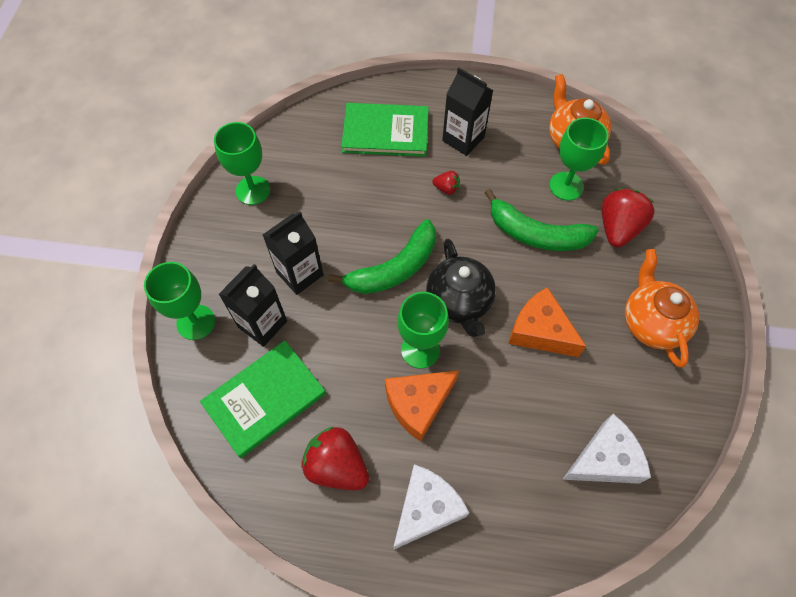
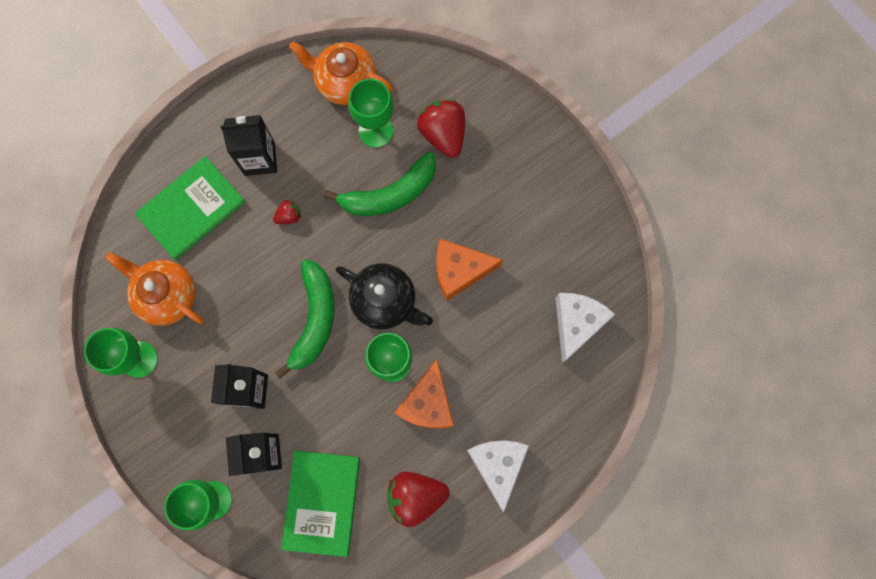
camera: 45 degrees left, 15 degrees up
orange teapot [625,249,699,367] -> orange teapot moved to [105,252,204,326]

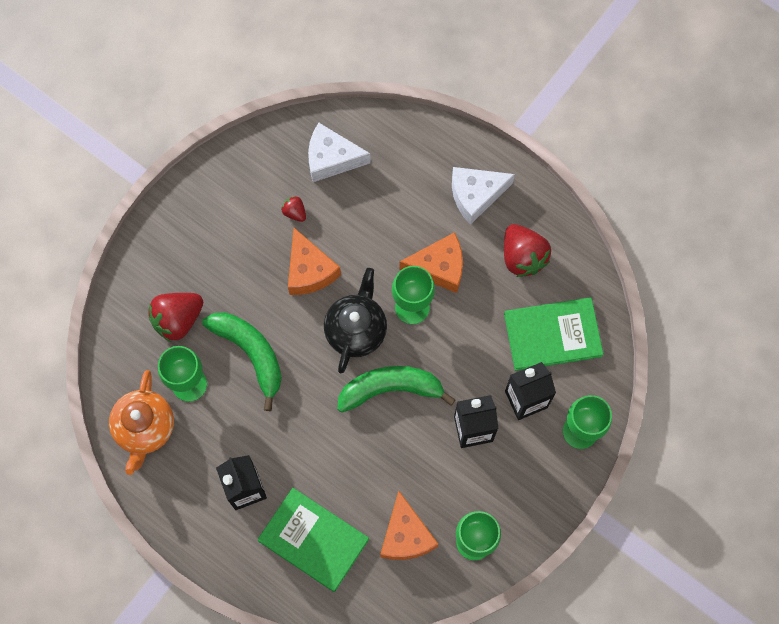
camera: 105 degrees left, 5 degrees down
orange teapot [105,252,204,326] -> orange cheese [380,491,438,560]
red strawberry [273,200,301,224] -> red strawberry moved to [281,196,306,222]

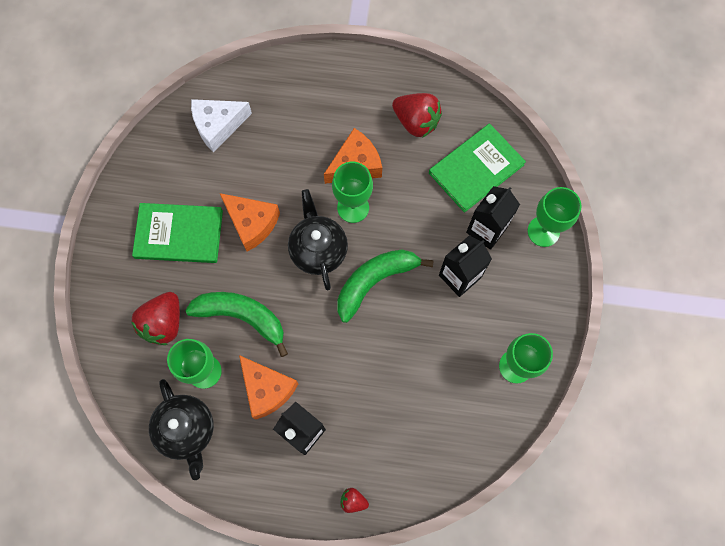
camera: 30 degrees left, 0 degrees up
orange teapot [109,370,174,475] -> black teapot [149,379,214,480]
green book [258,488,369,592] -> green book moved to [132,203,223,263]
red strawberry [281,196,306,222] -> red strawberry moved to [341,488,369,513]
orange cheese [380,491,438,560] -> orange cheese moved to [239,355,298,420]
white cheese [452,167,515,225] -> none

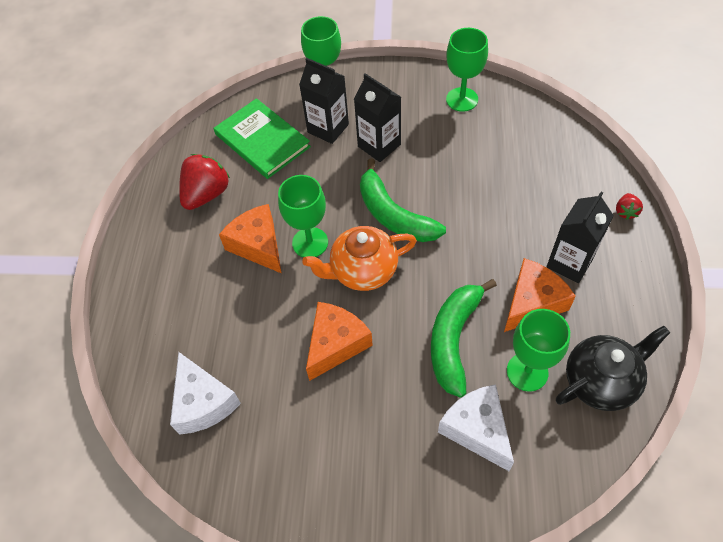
camera: 90 degrees left, 15 degrees down
red strawberry [131,292,180,345] -> white cheese [438,384,514,471]
green book [132,203,223,263] -> none
black teapot [288,189,348,290] -> orange teapot [302,226,417,291]

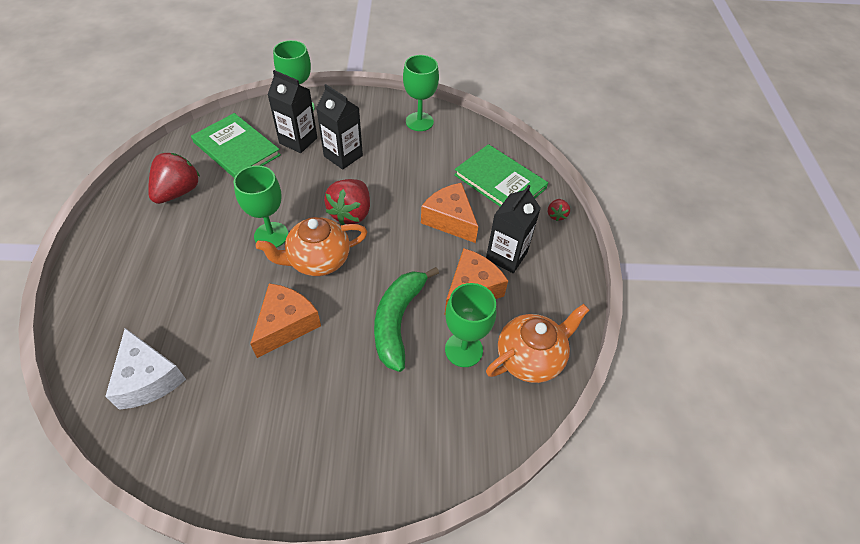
camera: 10 degrees left, 5 degrees down
orange cheese [219,204,282,273] -> orange cheese moved to [421,183,478,243]
green banana [360,159,446,242] -> red strawberry [324,179,370,225]
white cheese [438,384,514,471] -> none
black teapot [556,326,670,411] -> orange teapot [486,304,589,383]
none -> green book [454,144,548,207]

